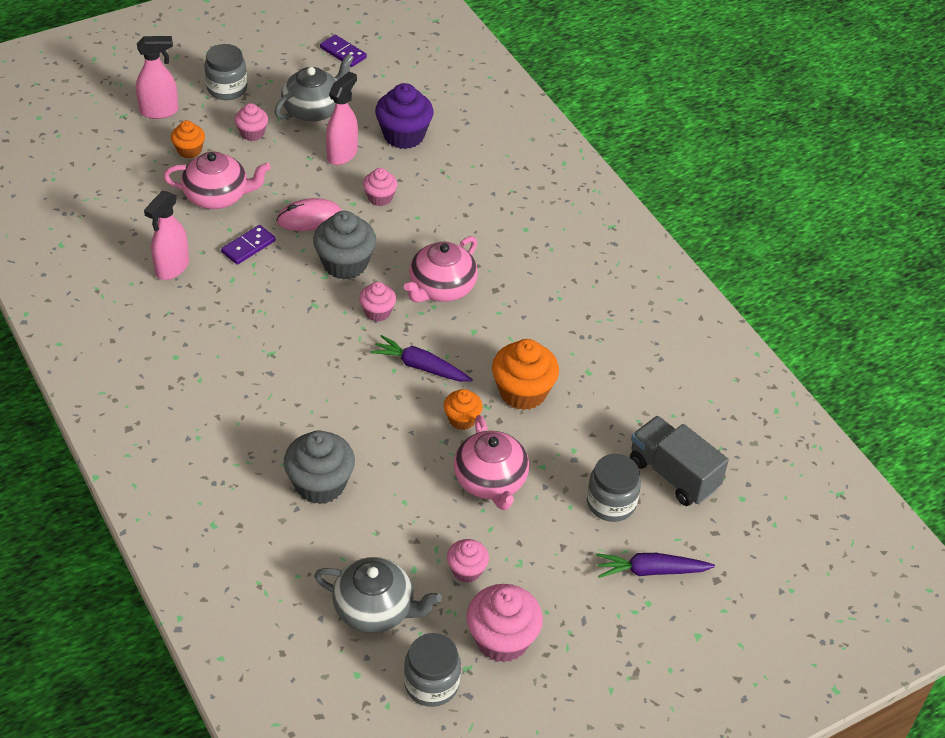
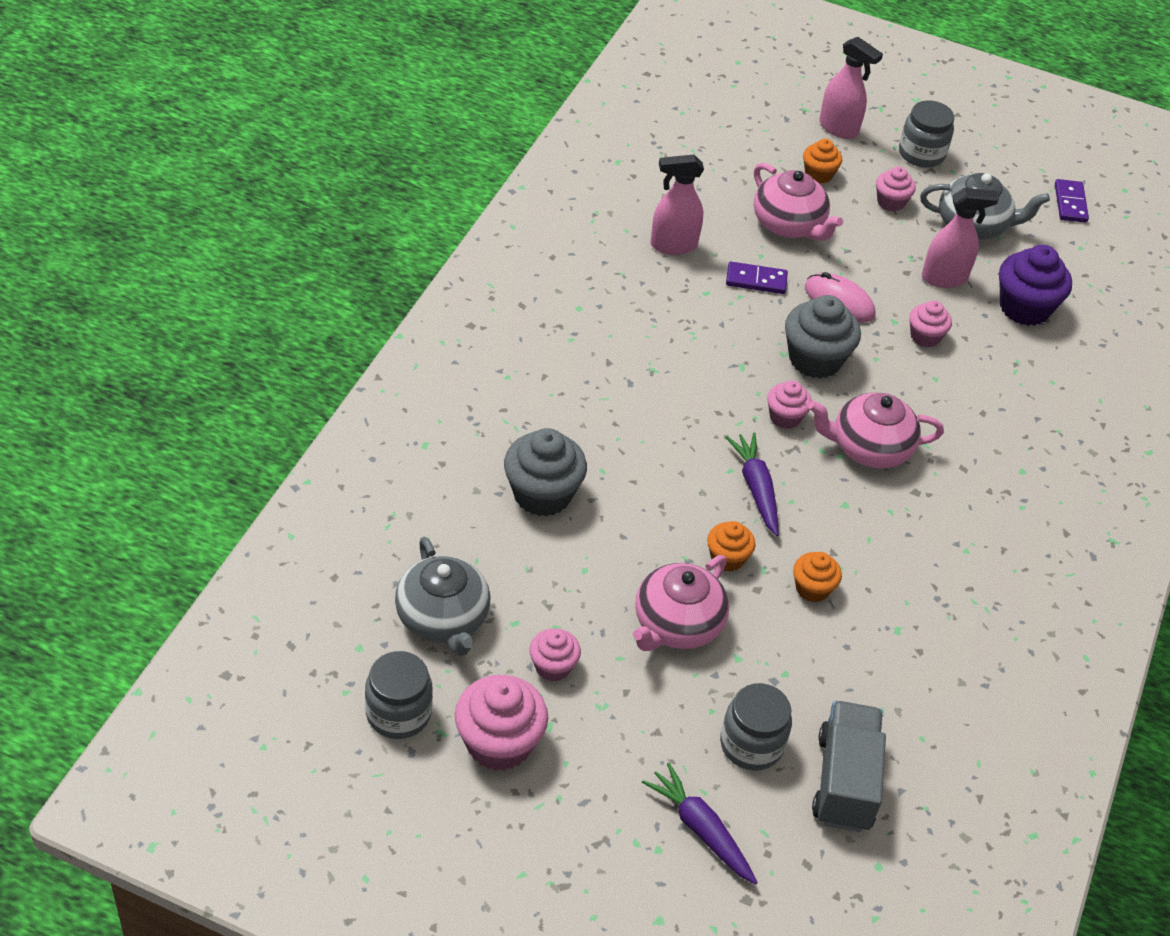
camera: 50 degrees right, 0 degrees up
orange cupcake [492,339,559,410] -> orange cupcake [793,552,842,602], size x0.58

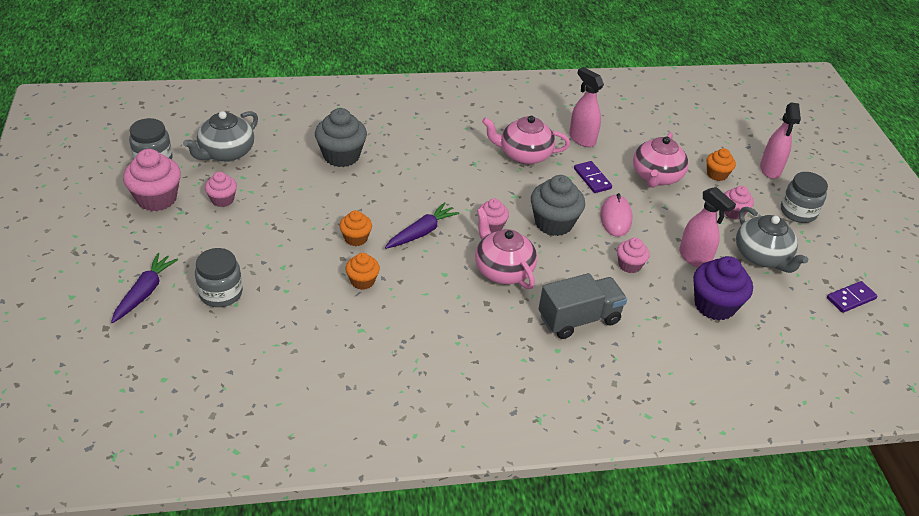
camera: 60 degrees right, 5 degrees down
pink teapot [633,555,729,651] -> pink teapot moved to [482,116,570,165]
grey truck [812,701,886,832] -> grey truck moved to [539,273,627,339]

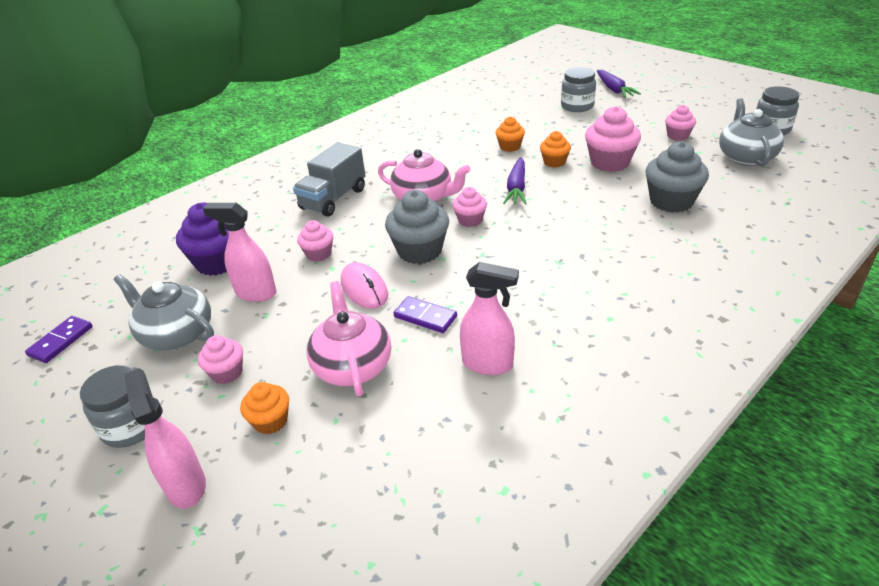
camera: 150 degrees right, 5 degrees down
pink cupcake [123,149,181,211] -> pink cupcake moved to [585,106,641,172]
pink teapot [482,116,570,165] -> none

